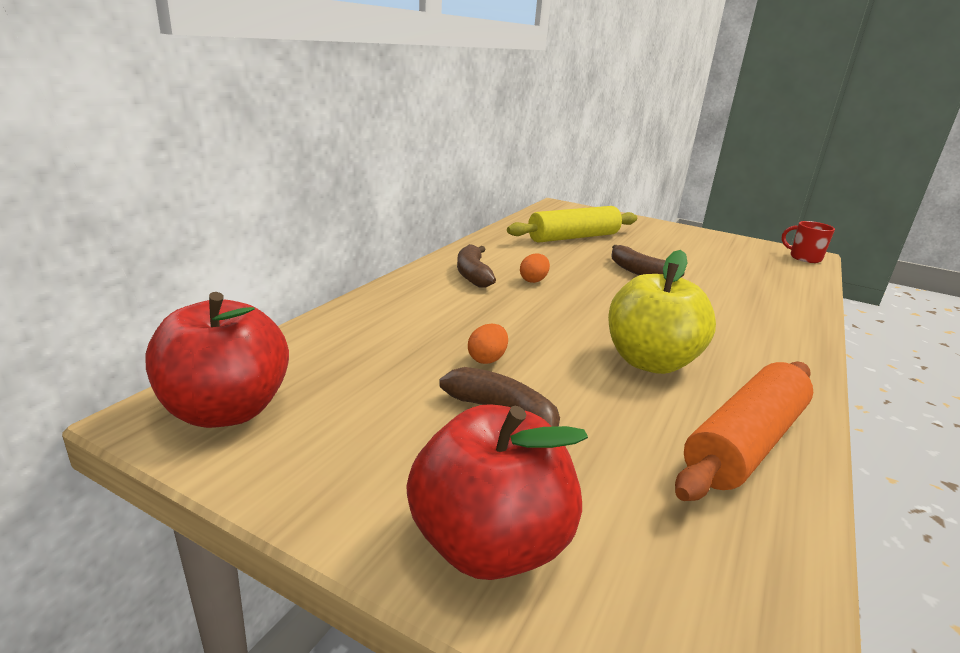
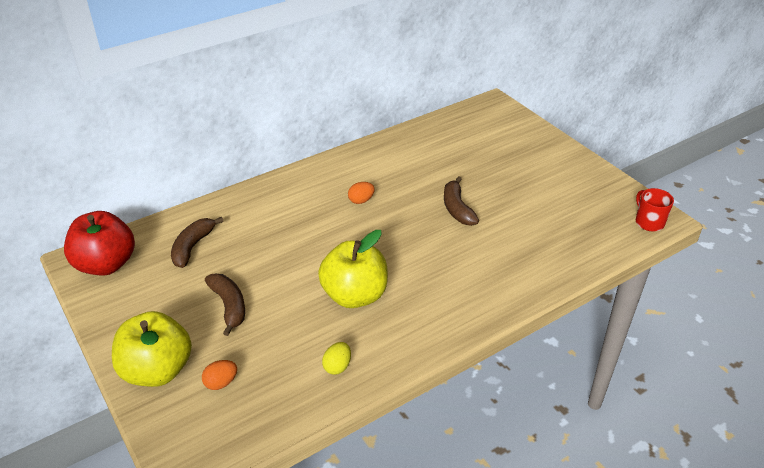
camera: 30 degrees right, 15 degrees up
red apple [406,404,588,580] -> yellow apple [112,311,192,387]
brown banana [457,244,496,288] -> brown banana moved to [171,217,223,268]
orange egg [468,323,508,364] -> orange egg moved to [202,360,237,390]
yellow rolling pin [507,206,637,243] -> none
orange rolling pin [675,361,813,501] -> yellow egg [322,342,351,375]

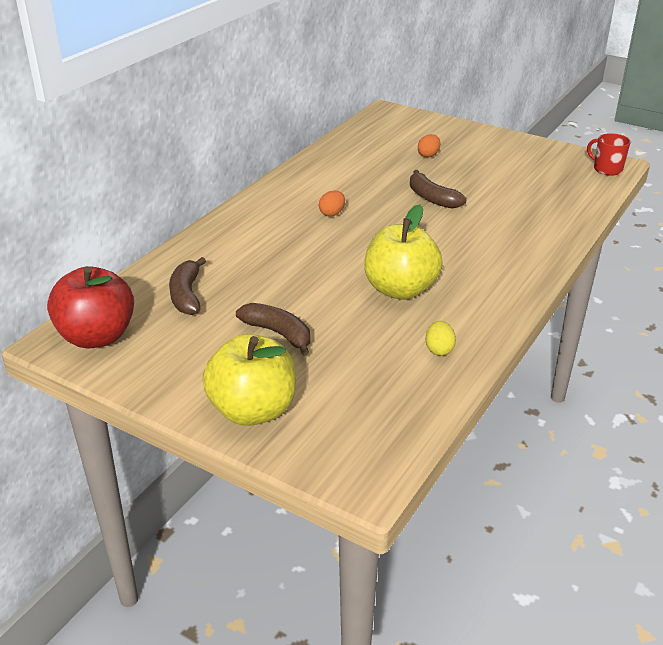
camera: 25 degrees left, 5 degrees down
orange egg [202,360,237,390] -> orange egg moved to [418,134,440,157]

